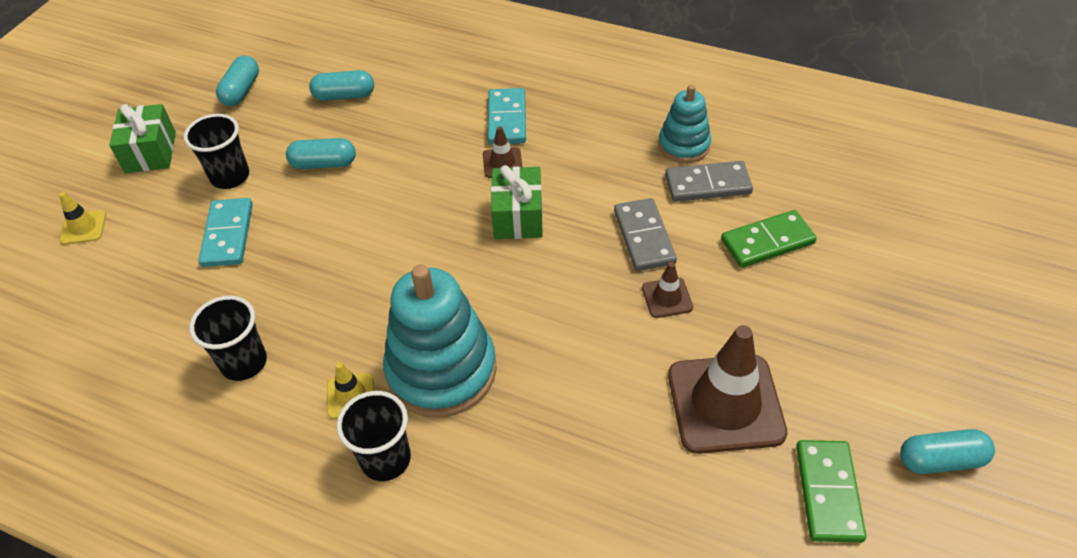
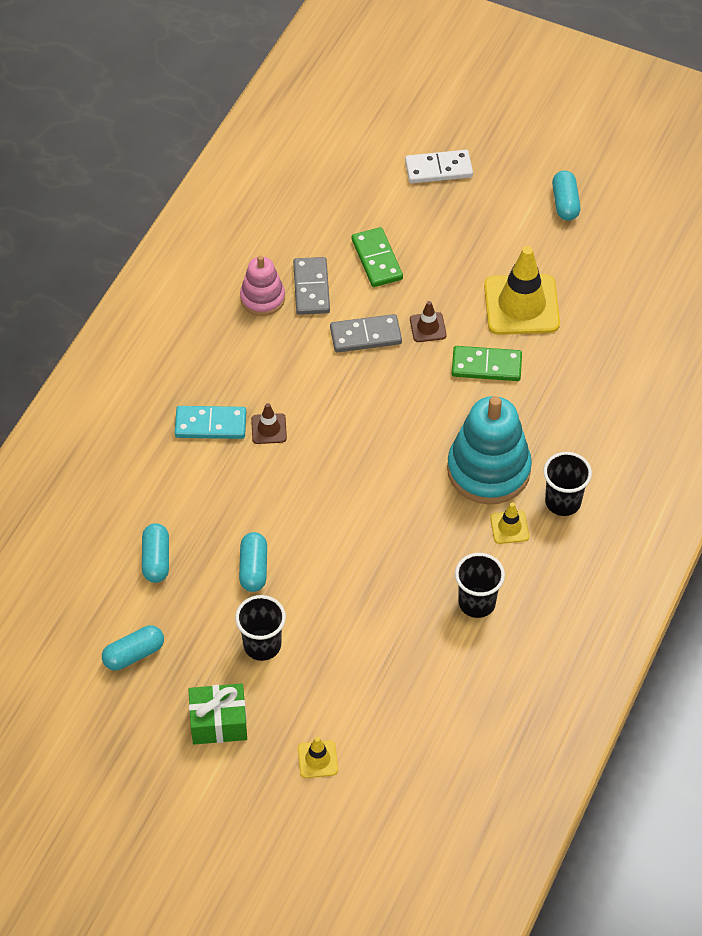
camera: 90 degrees left, 5 degrees up
turquoise domino [199,198,253,267] -> none
turquoise capsule [216,56,259,106] -> turquoise capsule turned 45 degrees counterclockwise [102,625,164,670]
green gift [491,165,543,239] -> none
turquoise stacking toy [658,85,711,163] -> pink stacking toy [240,255,285,316]
brown traffic cone [668,325,788,454] -> yellow traffic cone [484,246,560,335]
green domino [796,440,867,543] -> green domino moved to [452,346,522,381]
none -> white domino [405,150,473,183]

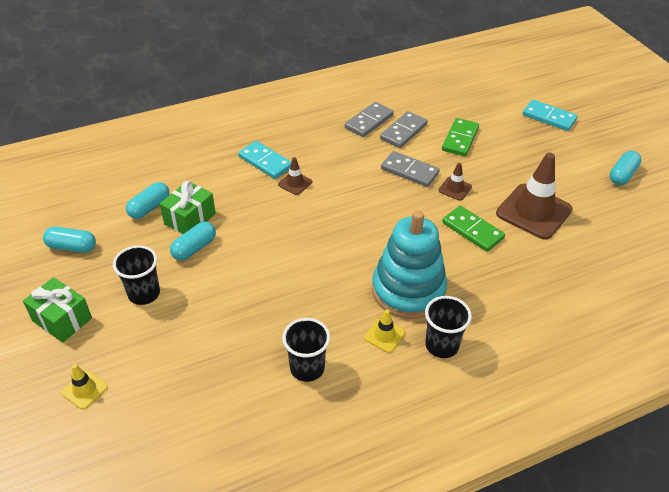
camera: 40 degrees right, 10 degrees down
pink stacking toy [240,255,285,316] -> grey domino [345,102,394,137]
white domino [405,150,473,183] -> turquoise domino [522,99,578,131]
yellow traffic cone [484,246,560,335] -> brown traffic cone [496,153,572,240]
none -> green gift [160,181,216,234]

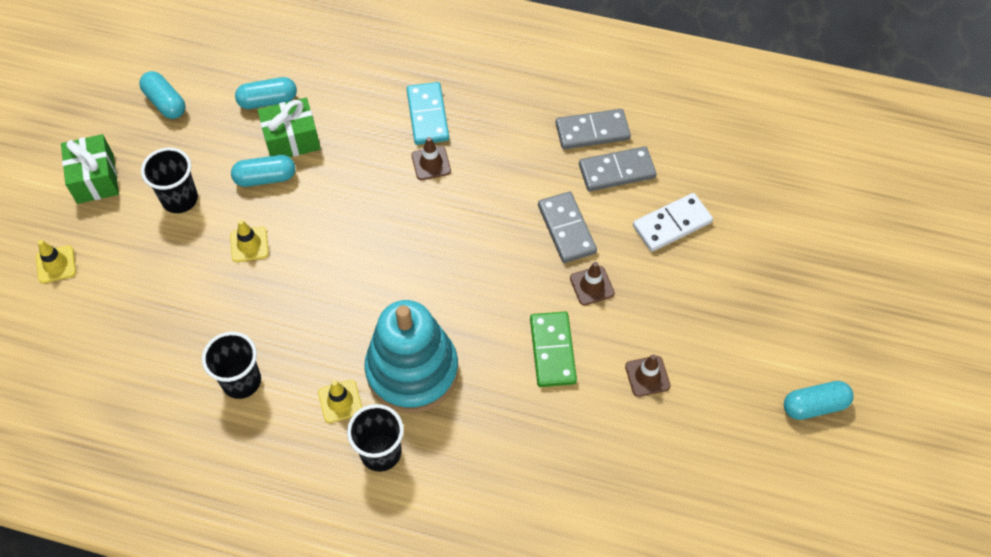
camera: 40 degrees right, 15 degrees up
green domino [442,118,479,156] -> white domino [633,193,713,252]
brown traffic cone [496,153,572,240] -> brown traffic cone [625,354,671,397], size x0.46
turquoise domino [522,99,578,131] -> none
none -> yellow traffic cone [230,220,269,262]

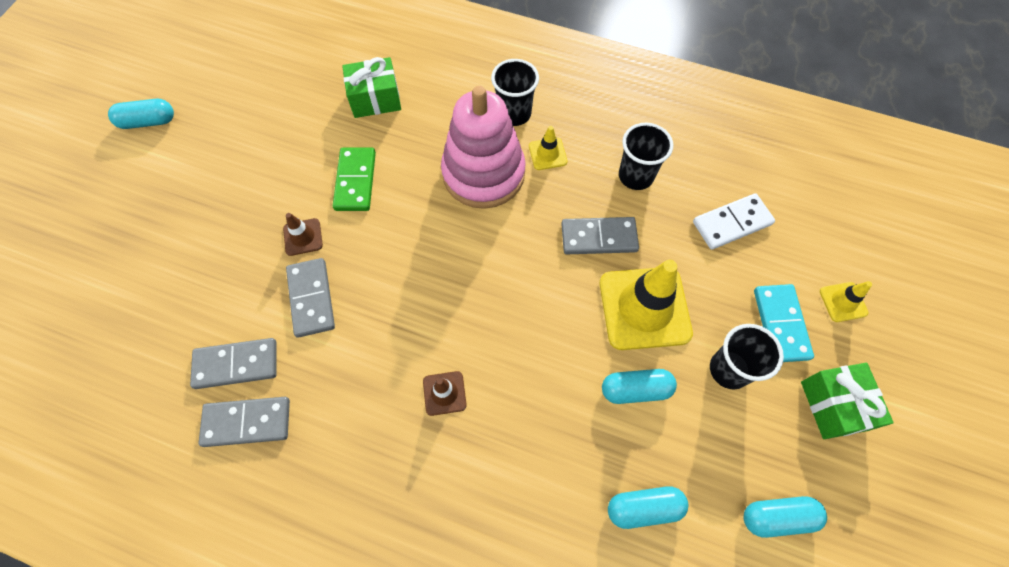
camera: 175 degrees left, 5 degrees up
turquoise capsule [139,71,186,119] -> turquoise capsule turned 60 degrees counterclockwise [744,496,827,538]
yellow traffic cone [230,220,269,262] -> yellow traffic cone [600,260,693,350], size x2.16
green gift [258,98,321,157] -> green gift moved to [342,57,401,118]
turquoise stacking toy [364,300,458,413] -> pink stacking toy [441,86,526,209]
turquoise domino [406,82,449,145] -> turquoise domino moved to [754,284,814,362]
brown traffic cone [625,354,671,397] -> none
white domino [633,193,713,252] -> white domino moved to [693,193,775,250]
none -> grey domino [561,217,639,254]

